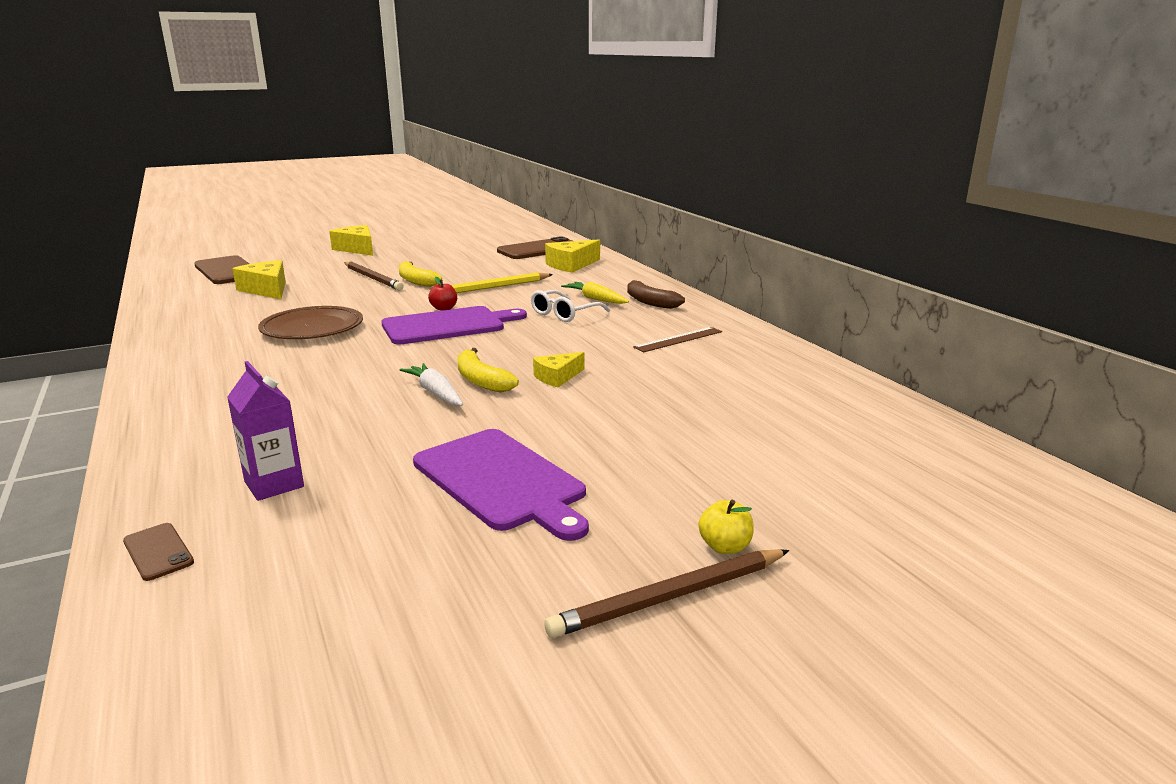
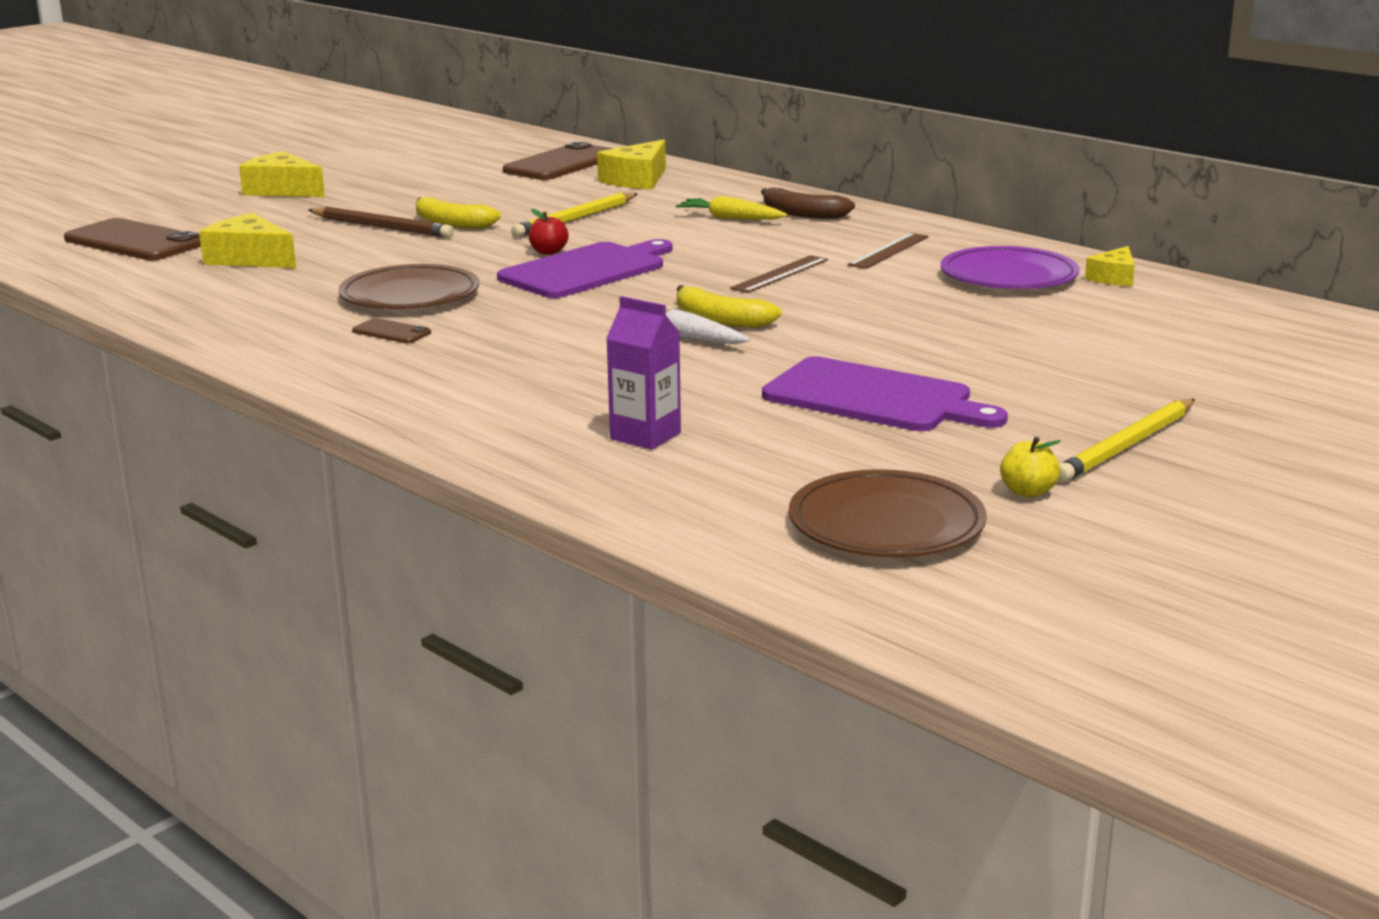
camera: 20 degrees left, 0 degrees up
brown phone [123,523,194,581] -> brown phone moved to [352,318,431,343]
white glasses [531,290,610,322] -> none
yellow cheese [533,352,584,387] -> yellow cheese moved to [1085,246,1135,286]
brown pencil [544,549,789,638] -> yellow pencil [1058,399,1195,483]
yellow apple [699,500,754,554] -> yellow apple moved to [1000,437,1061,497]
none -> brown ruler [730,255,828,293]
none -> brown plate [789,469,987,557]
none -> purple plate [941,246,1080,289]

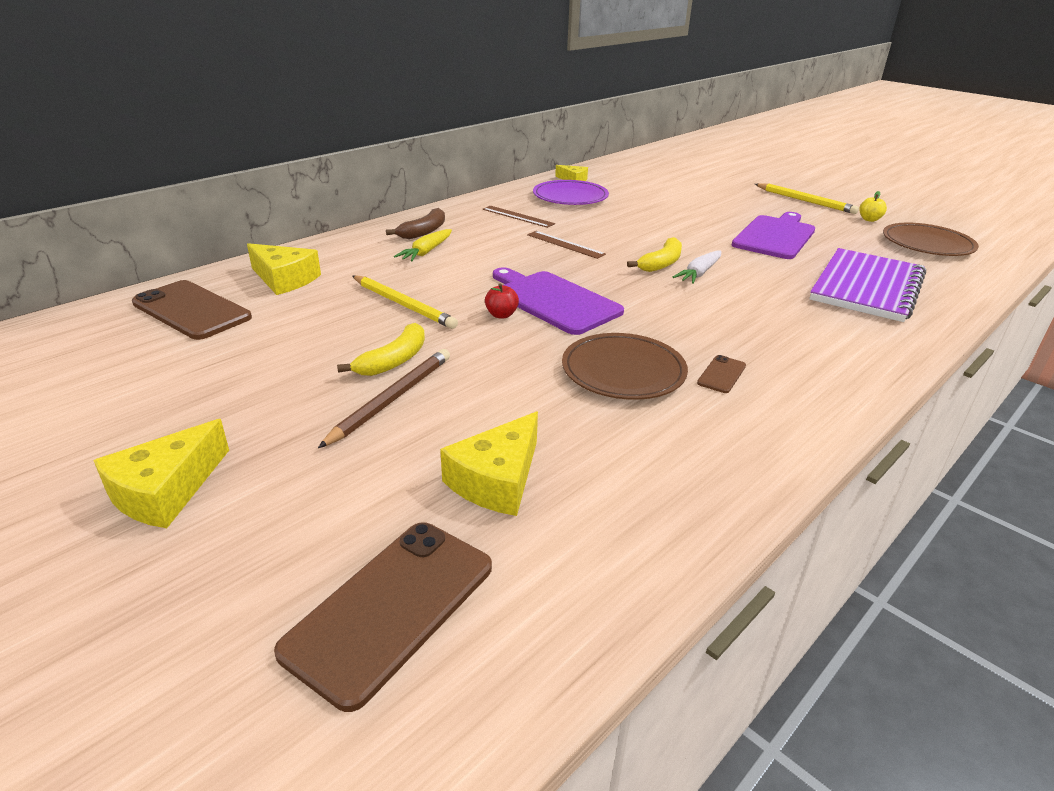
camera: 90 degrees left, 10 degrees up
purple carton [606,296,681,450] -> purple notebook [809,248,926,322]

